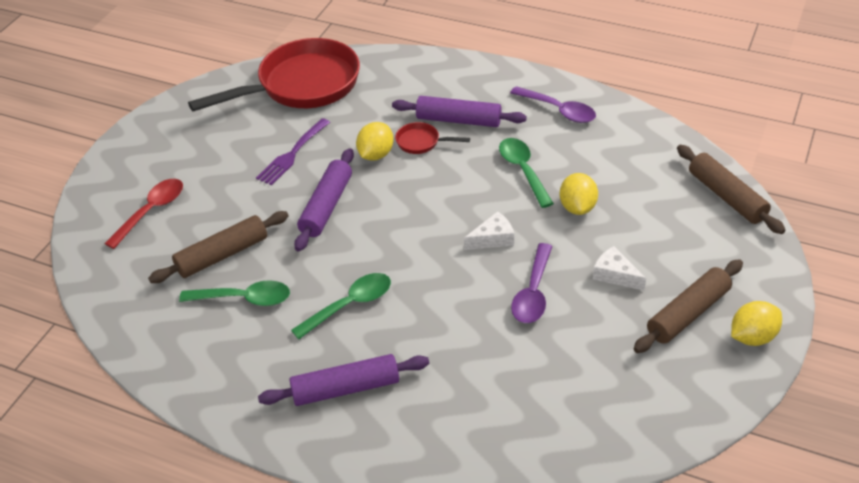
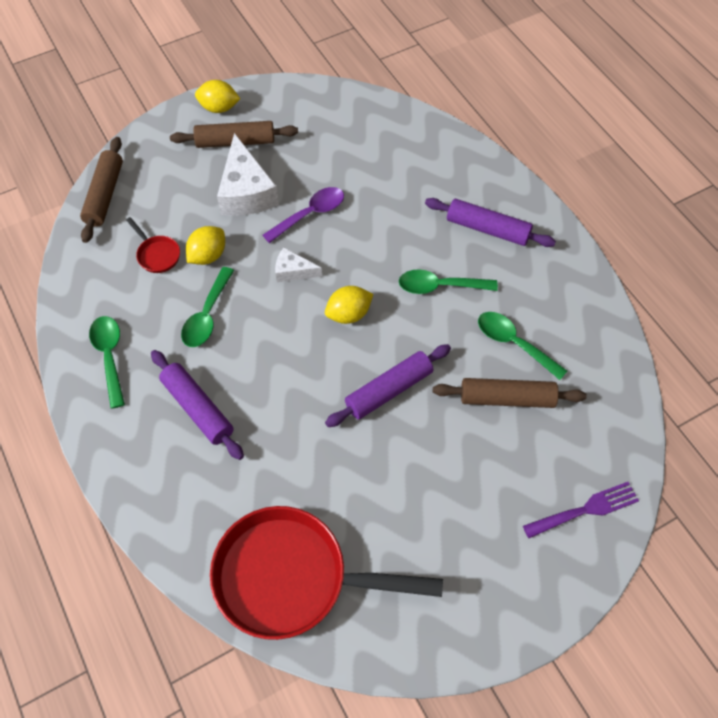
camera: 145 degrees left, 15 degrees up
red spoon [104,179,183,249] -> none
purple fork [256,118,330,185] -> purple fork moved to [523,482,639,538]
yellow lemon [356,122,394,161] -> yellow lemon moved to [325,286,373,324]
red pan [395,122,470,154] -> red pan moved to [126,217,180,273]
purple spoon [510,86,596,123] -> green spoon [89,316,125,408]
white cheese [593,246,646,291] -> white cheese [217,133,279,216], size x1.92

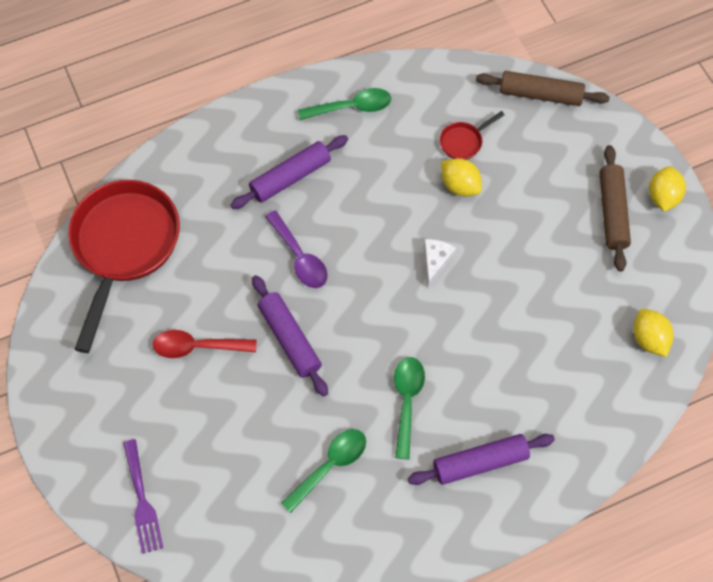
camera: 95 degrees right, 5 degrees up
green spoon [181,267,234,347] -> none
white cheese [217,133,279,216] -> none
purple spoon [263,187,344,243] -> purple spoon moved to [265,210,328,288]
yellow lemon [325,286,373,324] -> yellow lemon moved to [633,309,674,357]
purple rolling pin [425,198,556,247] -> purple rolling pin turned 45 degrees clockwise [408,434,555,485]
brown rolling pin [433,378,587,408] -> none
none -> red spoon [153,330,256,358]

